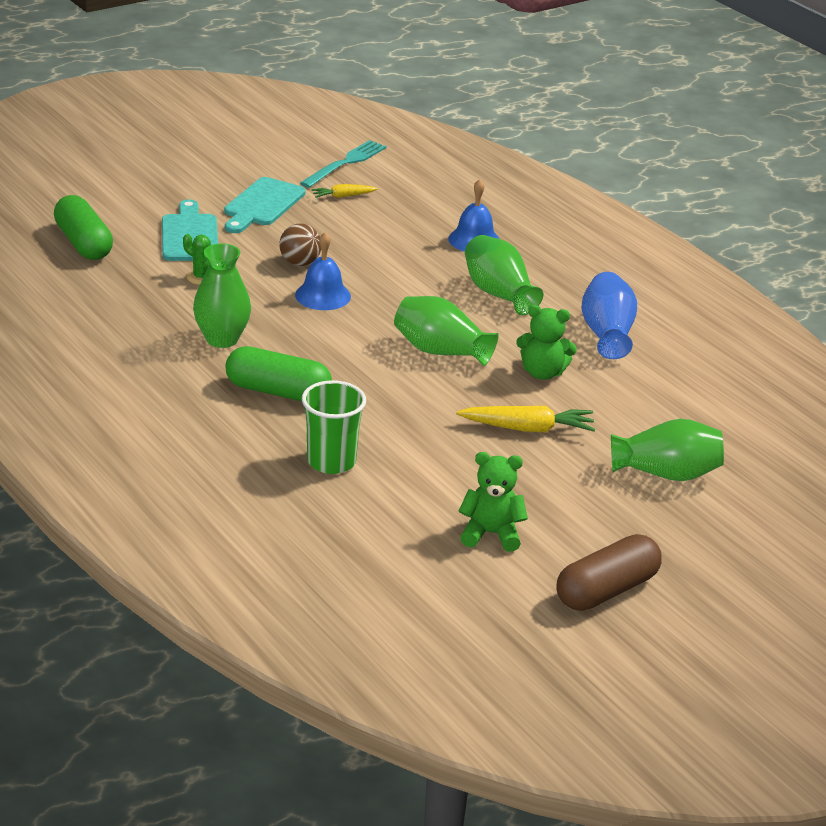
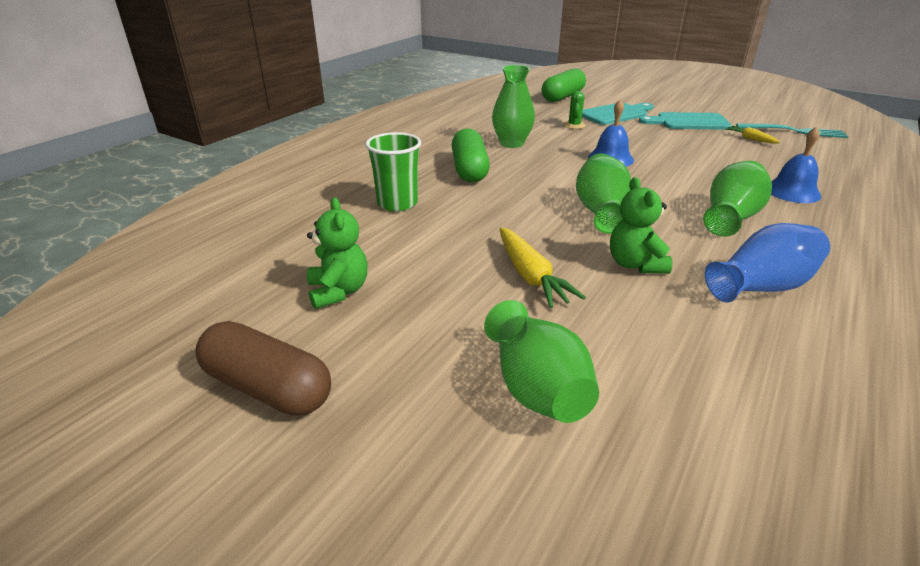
camera: 70 degrees right, 0 degrees up
brown ball [279,224,321,266] -> none

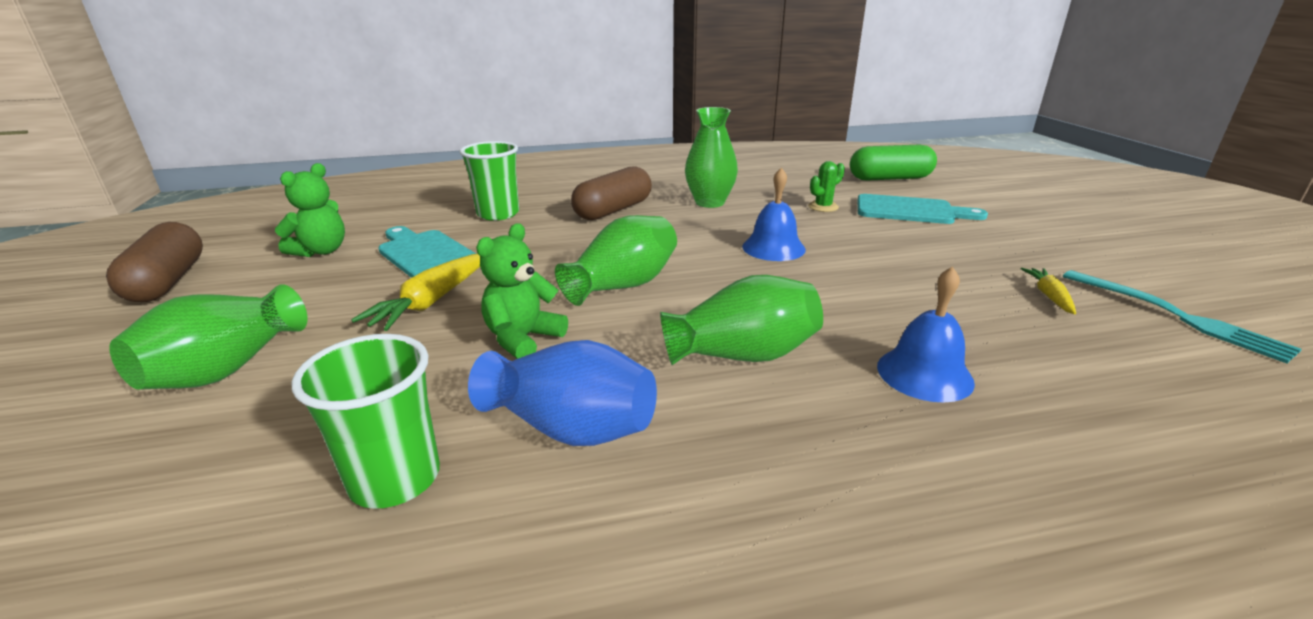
camera: 45 degrees right, 5 degrees down
green capsule [452,128,490,182] -> brown capsule [571,167,652,220]
turquoise cutting board [639,112,732,130] -> turquoise cutting board moved to [378,226,476,278]
none -> green cup [292,334,440,509]

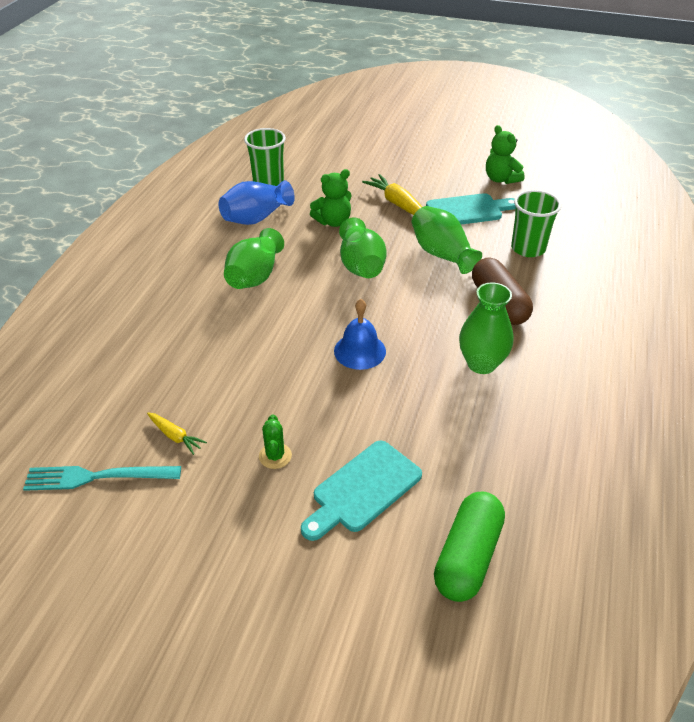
camera: 120 degrees right, 15 degrees up
brown capsule [106,222,203,302] -> none
green vase [109,284,307,390] -> green vase moved to [412,206,482,274]
green teddy bear [476,223,568,359] -> green teddy bear turned 90 degrees clockwise [310,169,352,227]
green cactus [808,161,845,212] -> green cactus moved to [259,415,292,469]
blue bell [877,266,975,403] -> none

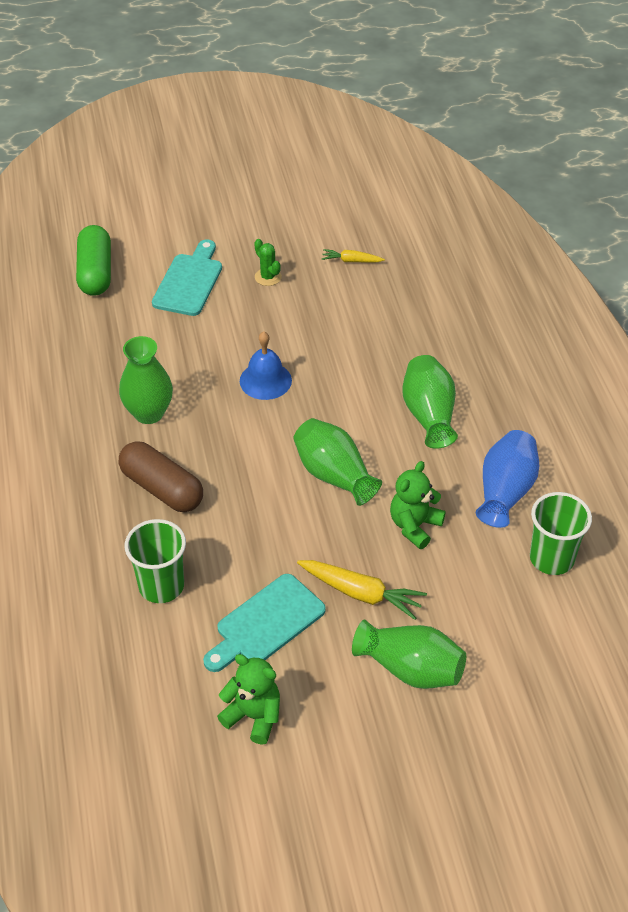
camera: 150 degrees right, 5 degrees up
turquoise fork [23,466,181,491] -> none
green vase [412,206,482,274] -> green vase moved to [352,620,466,689]

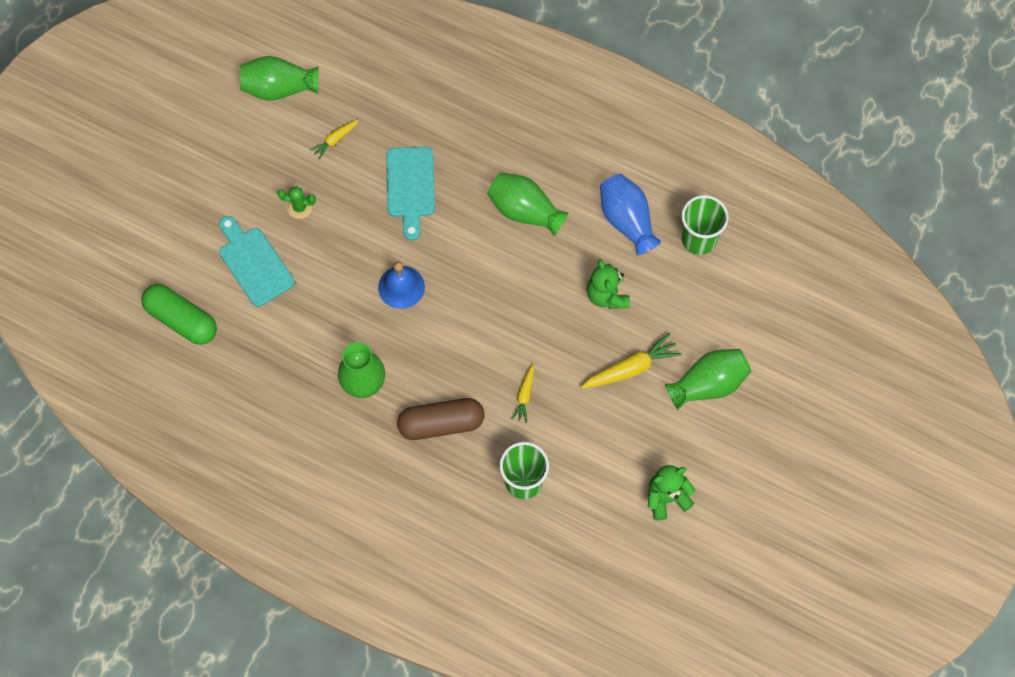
camera: 50 degrees left, 20 degrees up
turquoise cutting board [203,574,326,672] -> turquoise cutting board moved to [386,147,435,241]
green vase [293,418,382,506] -> green vase moved to [240,56,319,101]
none -> yellow carrot [512,364,534,423]

